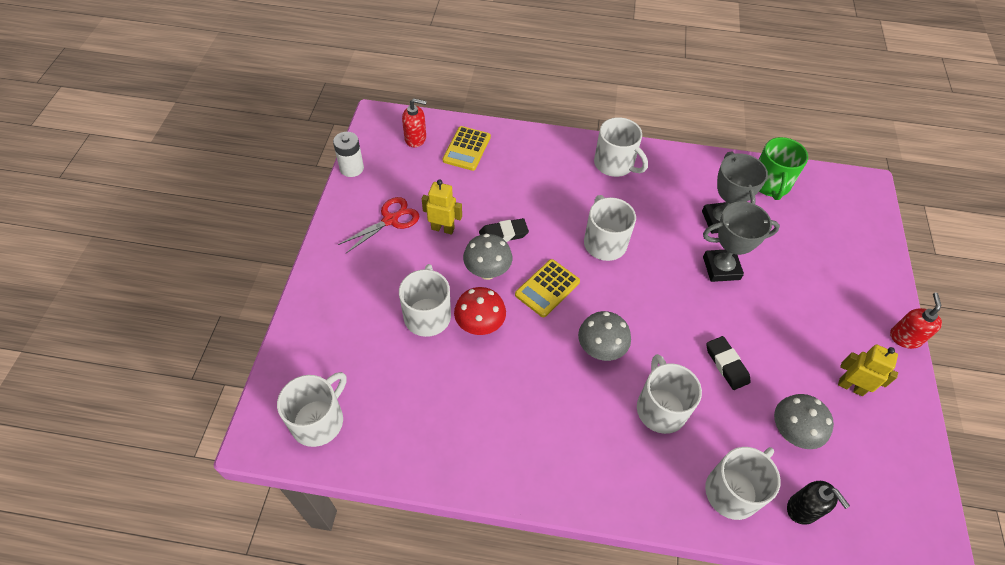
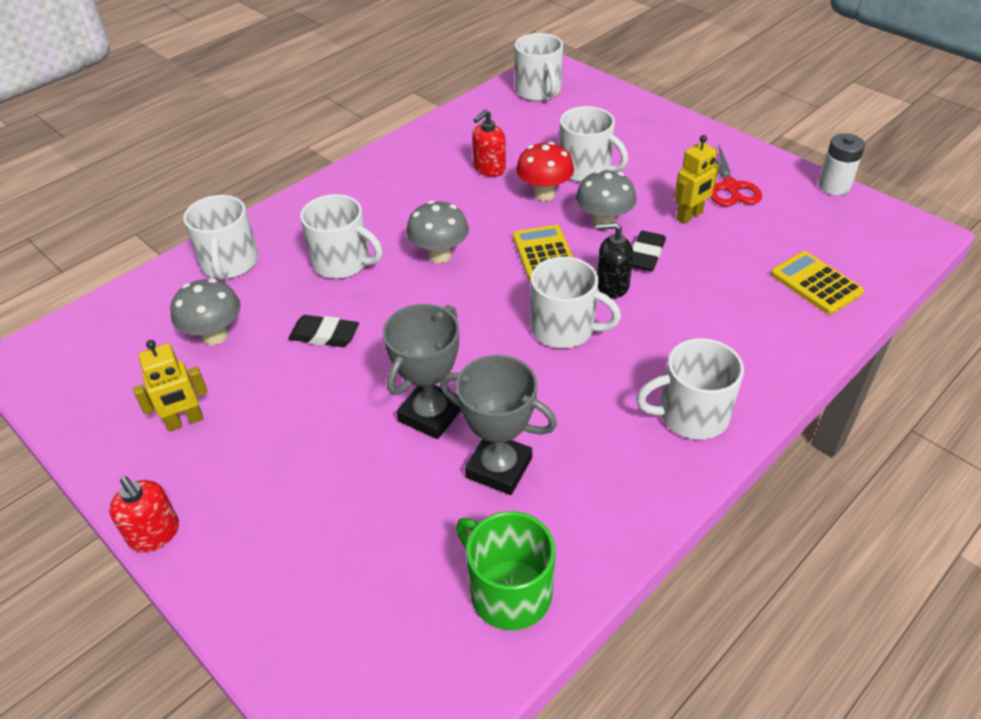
camera: 130 degrees right, 10 degrees down
red soap dispenser [402,98,427,147] -> red soap dispenser moved to [472,109,506,177]
black soap dispenser [787,481,850,525] -> black soap dispenser moved to [596,222,633,298]

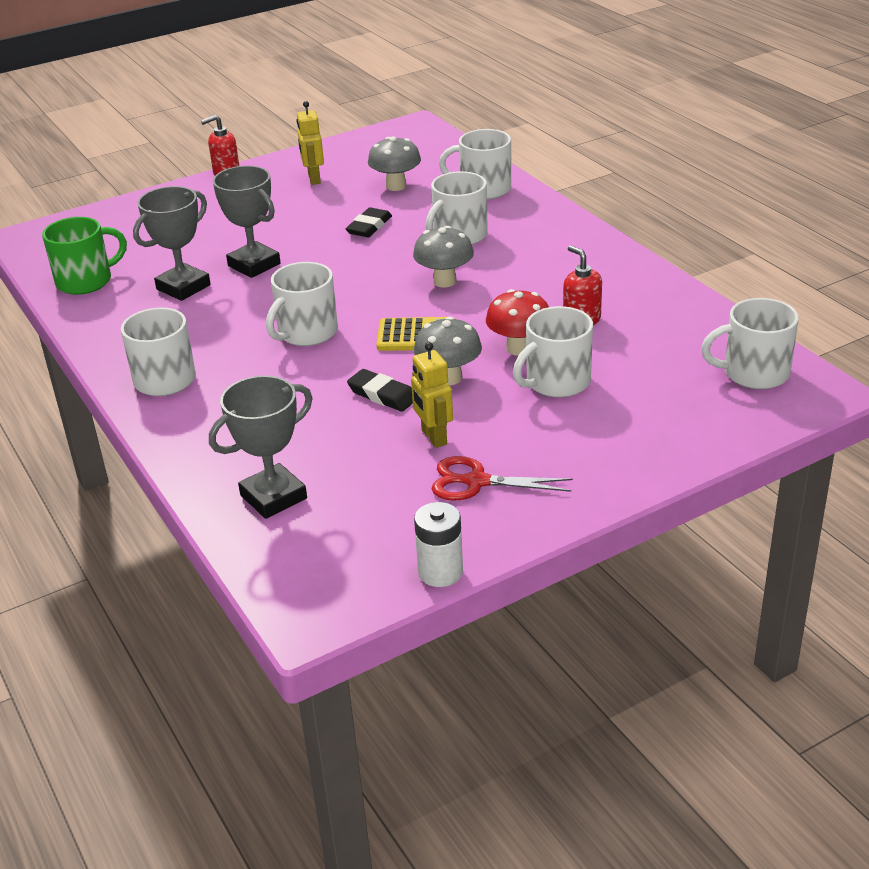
camera: 105 degrees right, 10 degrees down
black soap dispenser [596,222,633,298] -> none
yellow calculator [770,251,864,315] -> grey trophy [209,375,313,519]

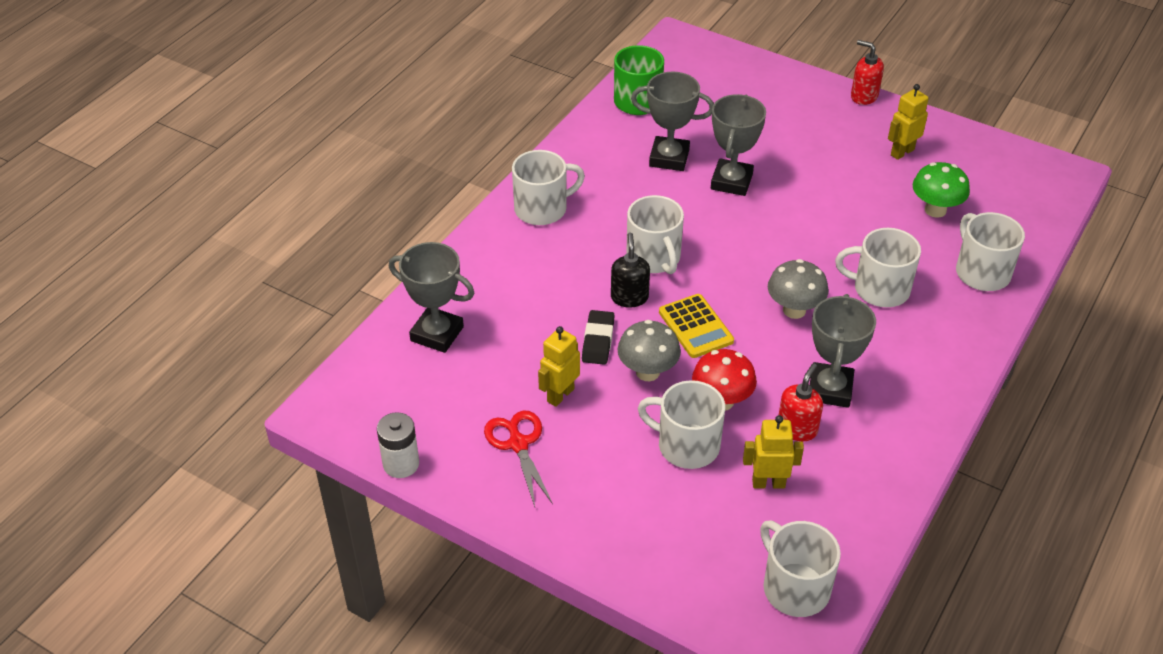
camera: 60 degrees right, 10 degrees up
white mug [266,262,338,346] -> white mug turned 120 degrees counterclockwise [626,195,684,274]
black eraser [346,207,392,237] -> none
grey mushroom [368,136,421,191] -> green mushroom [913,162,970,218]
none -> black soap dispenser [611,233,650,308]
none -> yellow robot [743,415,804,489]
none -> grey trophy [810,294,876,408]

